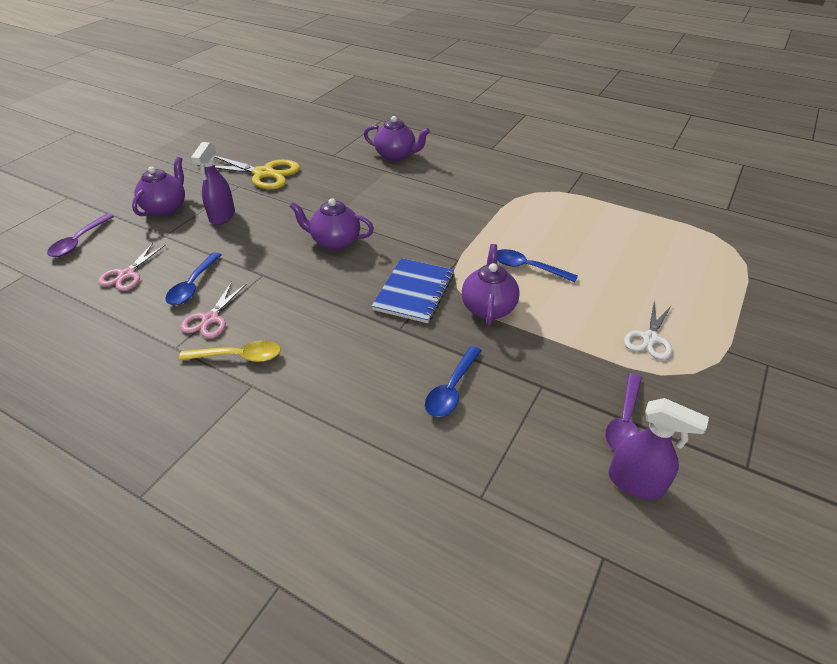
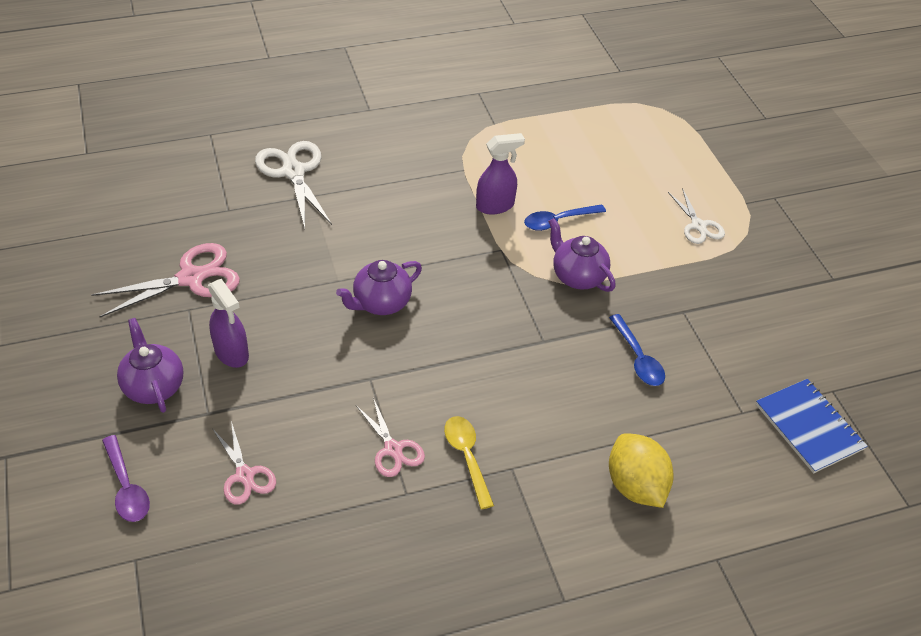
camera: 50 degrees left, 5 degrees up
blue spoon [165,252,221,305] -> none
yellow spoon [179,340,281,362] -> yellow spoon turned 60 degrees counterclockwise [444,416,494,509]
yellow scissors [197,156,300,190] -> pink scissors [91,243,240,317]
purple teapot [364,116,430,161] -> white scissors [255,141,332,228]
blue notebook [372,258,454,323] -> blue notebook moved to [756,379,867,473]
purple spoon [605,373,642,451] -> none
purple spray bottle [608,398,709,500] -> purple spray bottle moved to [476,133,525,215]
none -> yellow lemon [609,433,674,508]

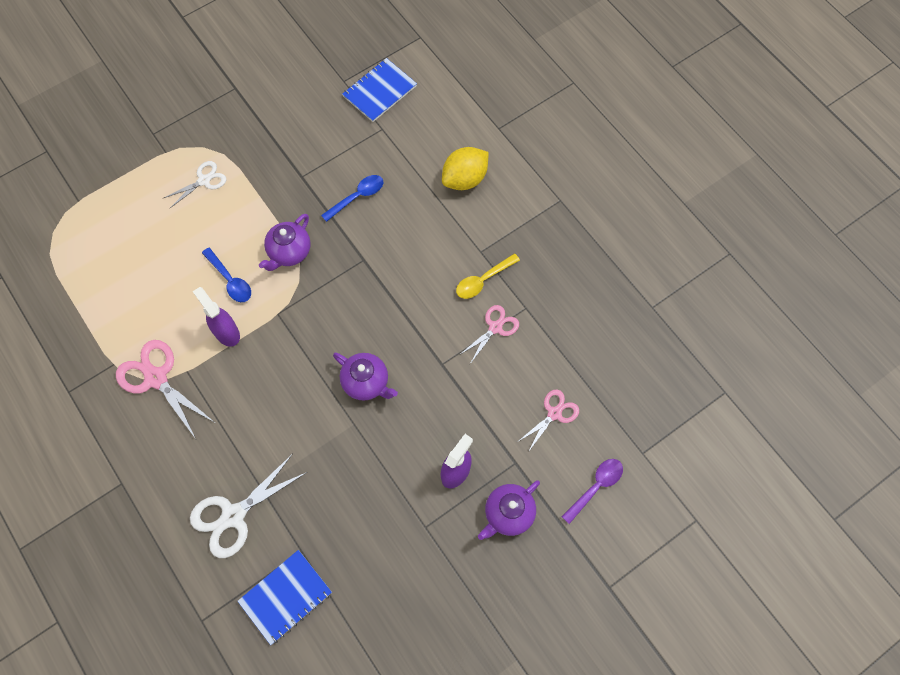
camera: 105 degrees left, 20 degrees up
pink scissors [91,243,240,317] -> pink scissors moved to [116,340,215,439]
none -> blue notebook [238,550,332,645]

